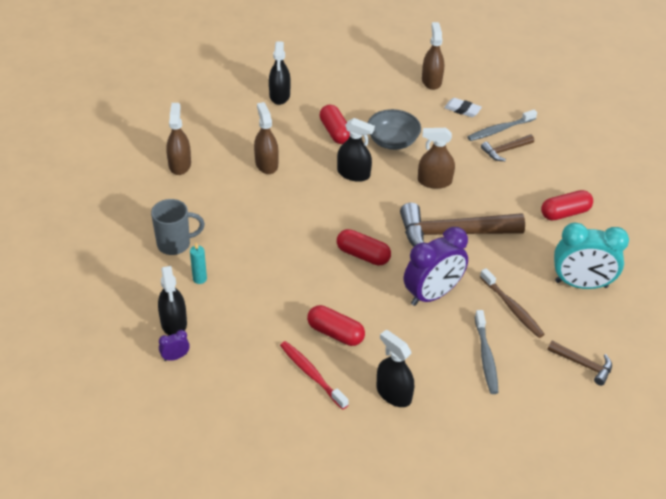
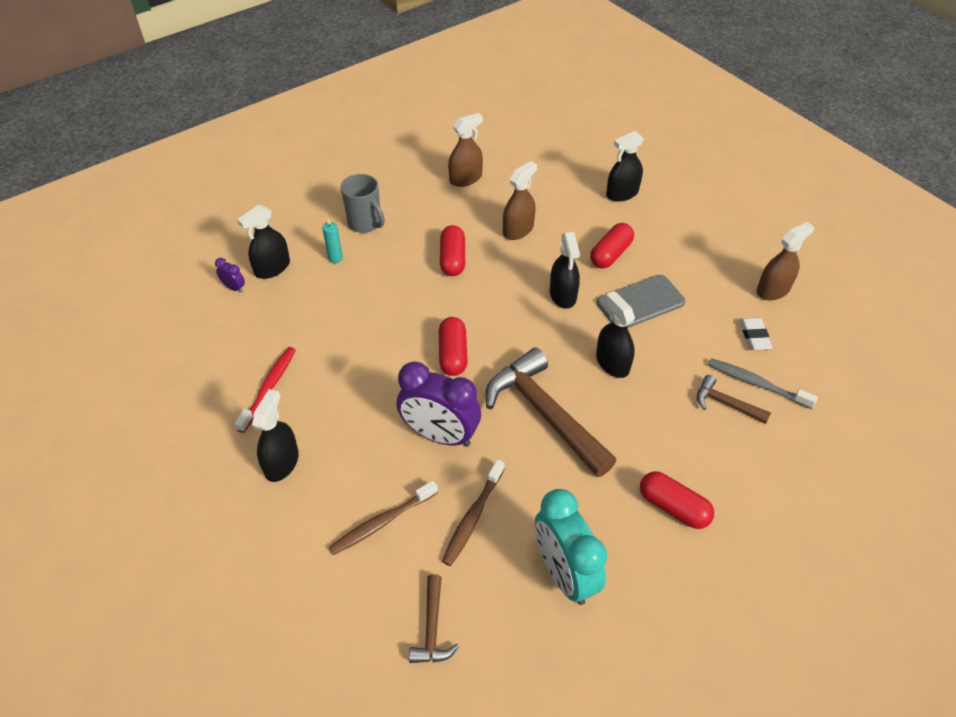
camera: 60 degrees right, 5 degrees up
red capsule [307,305,365,346] -> red capsule moved to [440,225,465,276]
grey bowl [367,109,421,150] -> grey phone [597,275,686,328]
brown spray bottle [418,128,455,189] -> black spray bottle [596,291,635,378]
grey toothbrush [475,310,498,394] -> brown toothbrush [329,480,438,555]

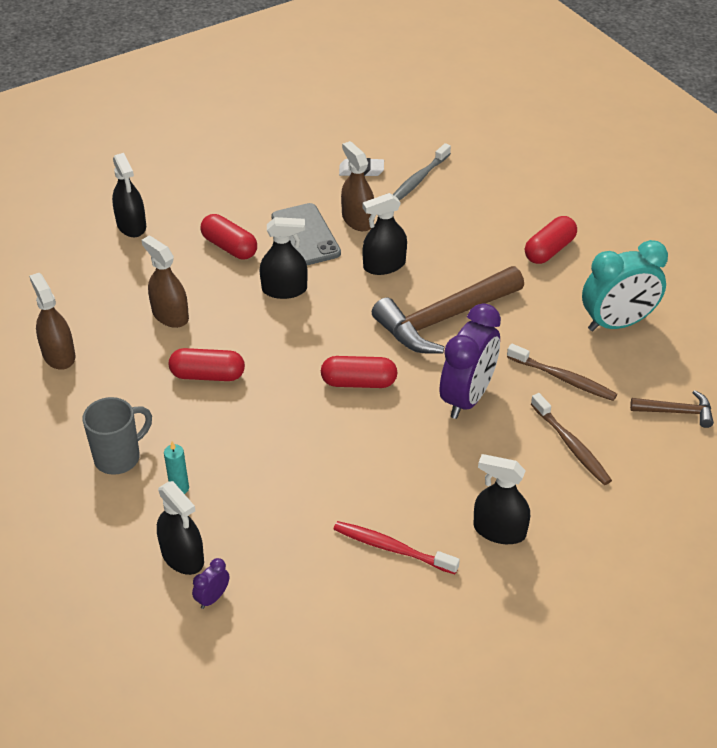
camera: 85 degrees left, 5 degrees down
brown hammer [697,375,771,424] -> none
brown spray bottle [757,222,814,300] -> brown spray bottle moved to [341,141,374,231]

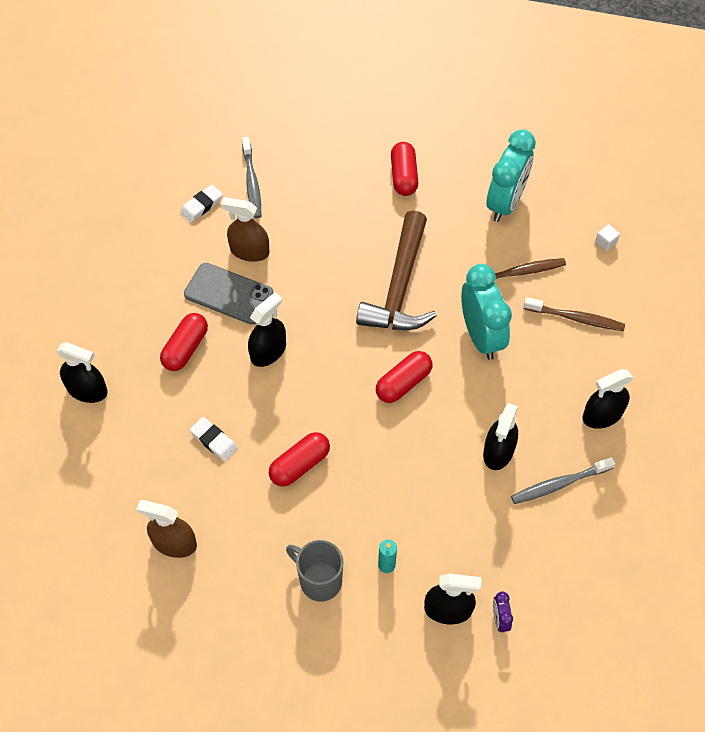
camera: 45 degrees left, 15 degrees up
grey mug [82,397,152,475] -> grey mug turned 60 degrees counterclockwise [286,540,343,602]
brown spray bottle [141,235,189,328] -> white eraser [190,417,238,461]
red capsule [201,214,257,260] -> red capsule turned 60 degrees counterclockwise [160,313,208,371]
red toothbrush [333,521,460,574] -> grey toothbrush [511,457,615,504]
black spray bottle [362,193,407,275] -> black spray bottle moved to [483,403,518,470]
purple clock [440,303,501,419] -> turquoise clock [461,264,512,360]
brown hammer [630,390,714,428] -> white cube [595,224,620,251]

